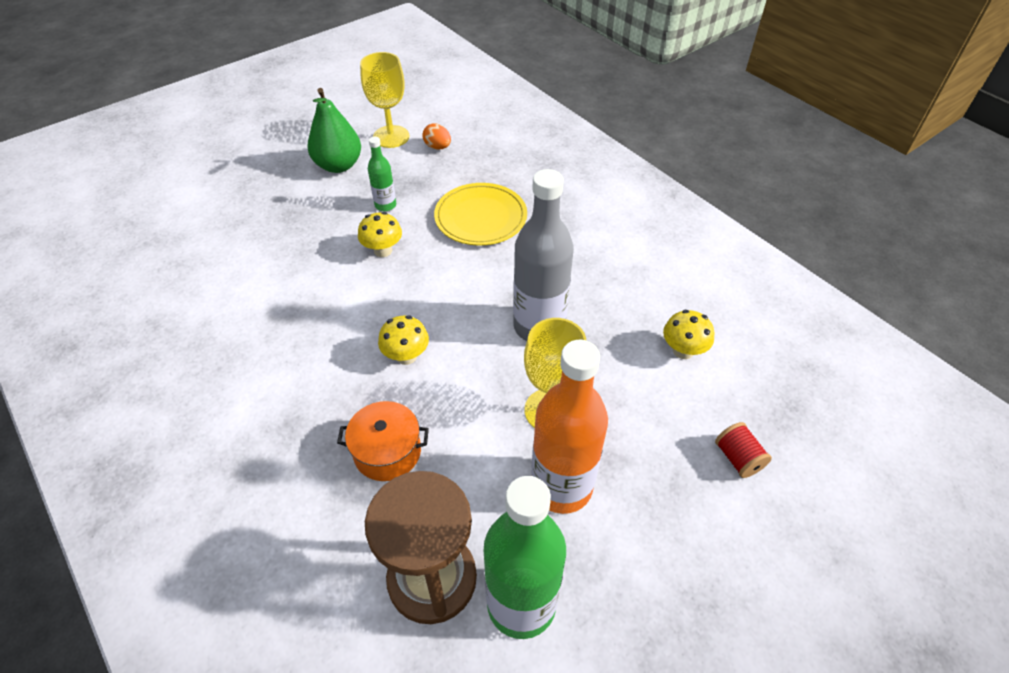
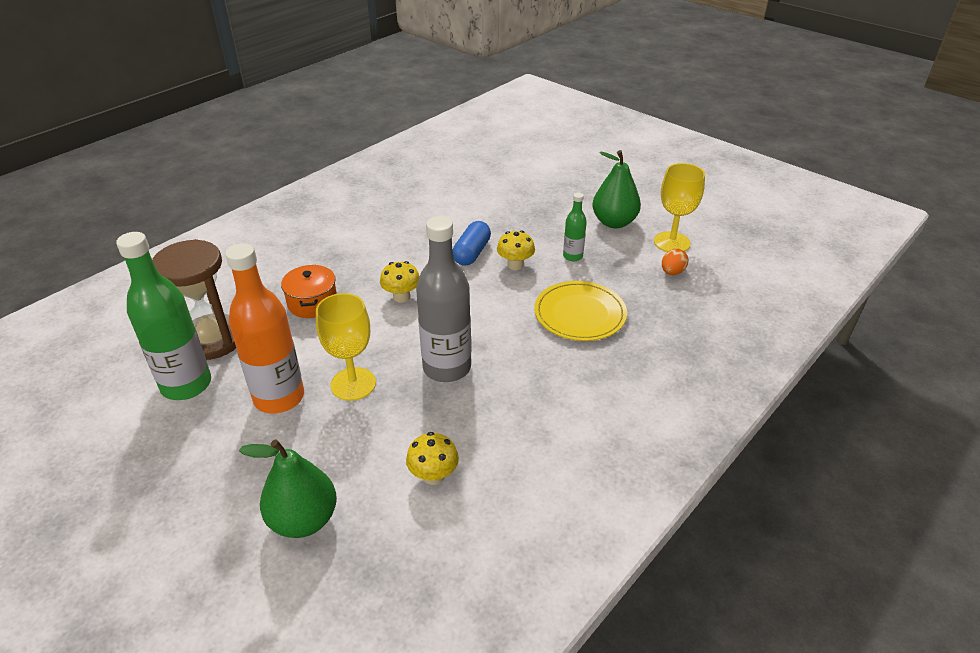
camera: 80 degrees right, 10 degrees down
red spool [715,422,772,478] -> green pear [239,439,337,538]
none -> blue capsule [453,221,491,266]

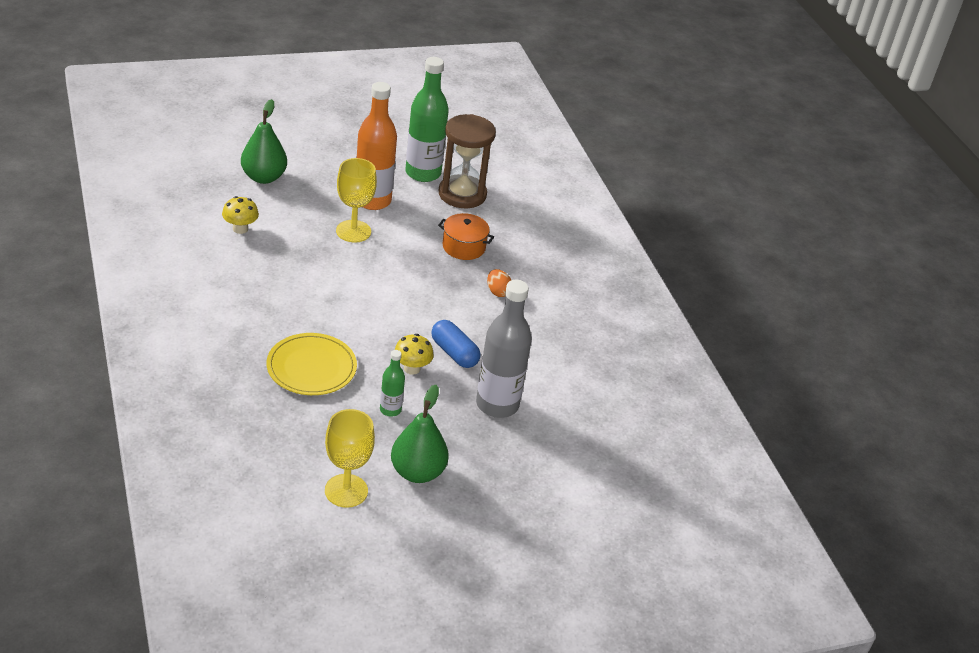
camera: 115 degrees right, 0 degrees up
yellow mushroom [380,261,420,303] -> none
grey bottle [416,216,471,382] -> grey bottle moved to [476,280,532,418]
orange egg [662,249,689,275] -> orange egg moved to [487,269,511,297]

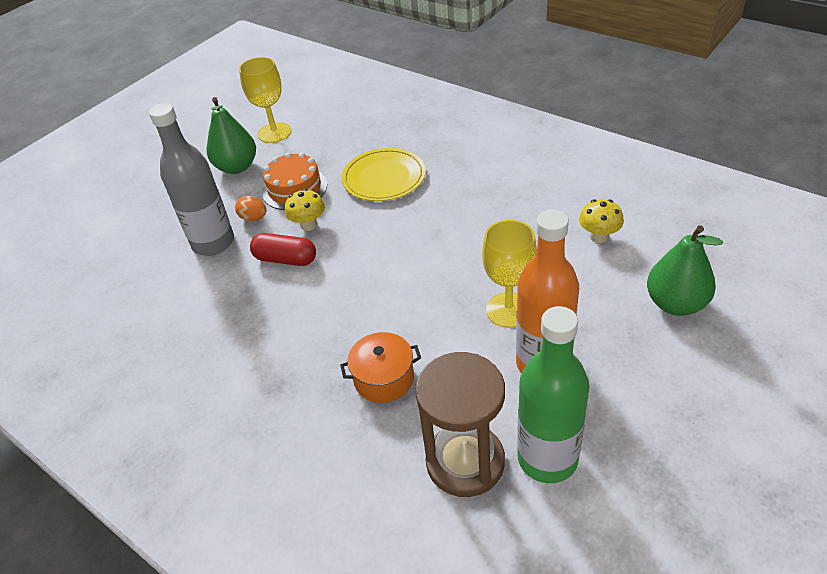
camera: 155 degrees right, 5 degrees up
green bottle [380,350,405,417] -> orange cake [262,152,327,210]
blue capsule [431,320,481,368] -> red capsule [250,233,316,266]
orange egg [487,269,511,297] -> orange egg moved to [235,196,266,221]

